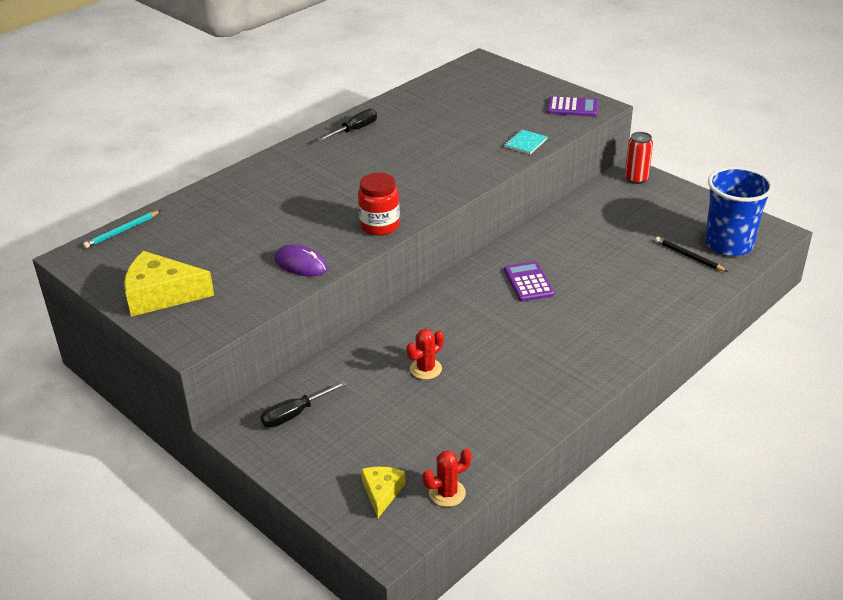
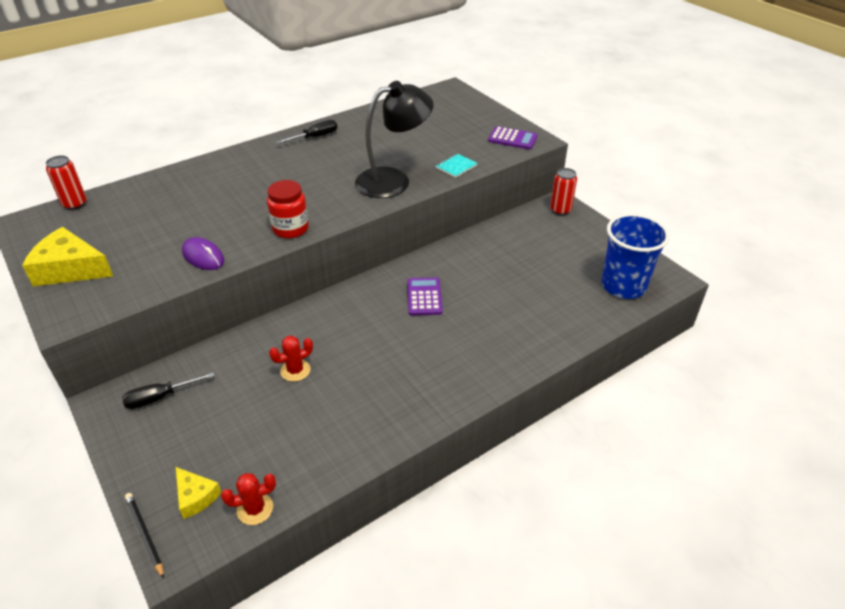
camera: 10 degrees right, 5 degrees up
turquoise pencil [83,210,161,248] -> red can [46,155,87,210]
yellow cheese [361,467,405,518] -> yellow cheese turned 120 degrees clockwise [176,467,222,519]
black pencil [655,237,728,272] -> black pencil moved to [125,493,164,579]
none -> black lamp [355,81,433,198]

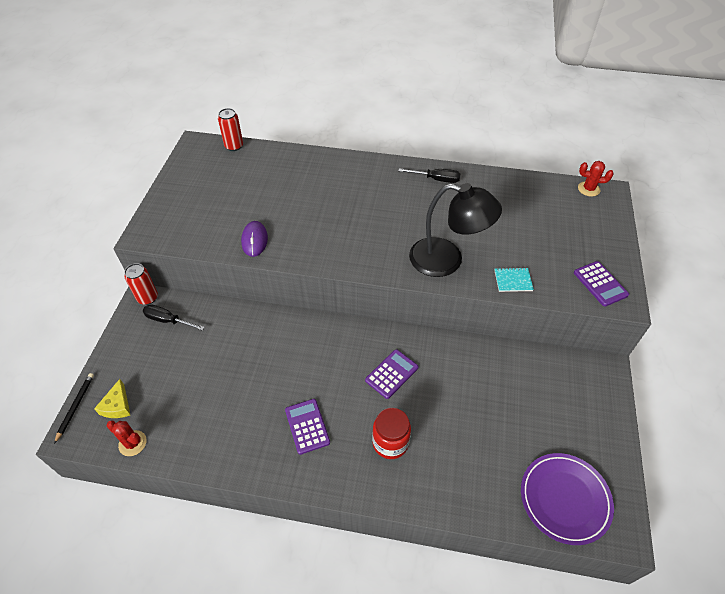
camera: 45 degrees right, 10 degrees up
yellow cheese [22,227,113,286] -> none
red jar [267,180,309,238] -> red jar moved to [372,408,411,459]
red cactus [269,336,313,382] -> red cactus moved to [578,161,614,196]
red can [550,168,577,215] -> red can moved to [124,263,158,305]
blue cup [601,214,670,299] -> purple plate [521,453,614,545]
none -> purple calculator [285,399,330,455]

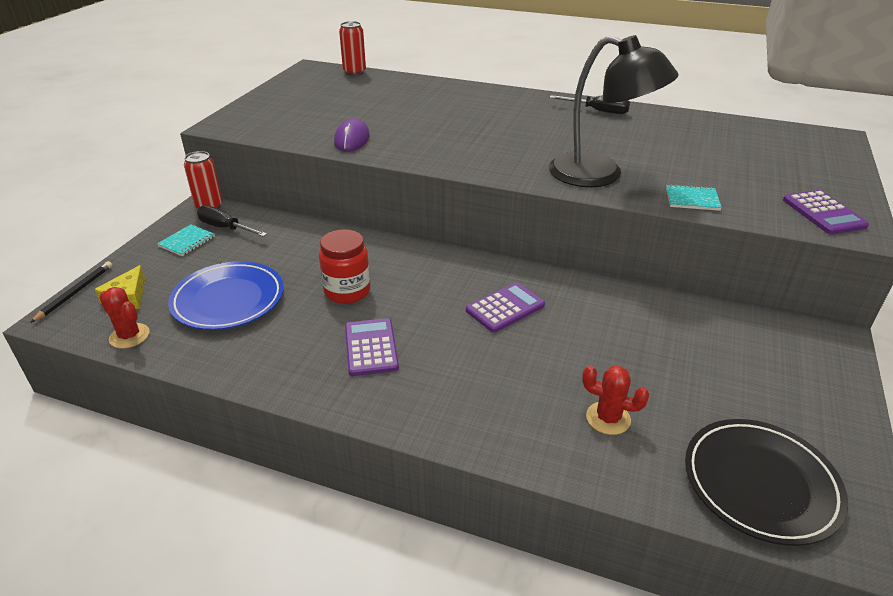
camera: 10 degrees right, 15 degrees down
red jar [372,408,411,459] -> red jar moved to [319,229,370,304]
purple plate [521,453,614,545] -> black plate [685,419,848,546]
red cactus [578,161,614,196] -> red cactus moved to [582,366,649,435]
none -> turquoise notebook [157,224,215,256]
none -> blue plate [168,261,284,330]

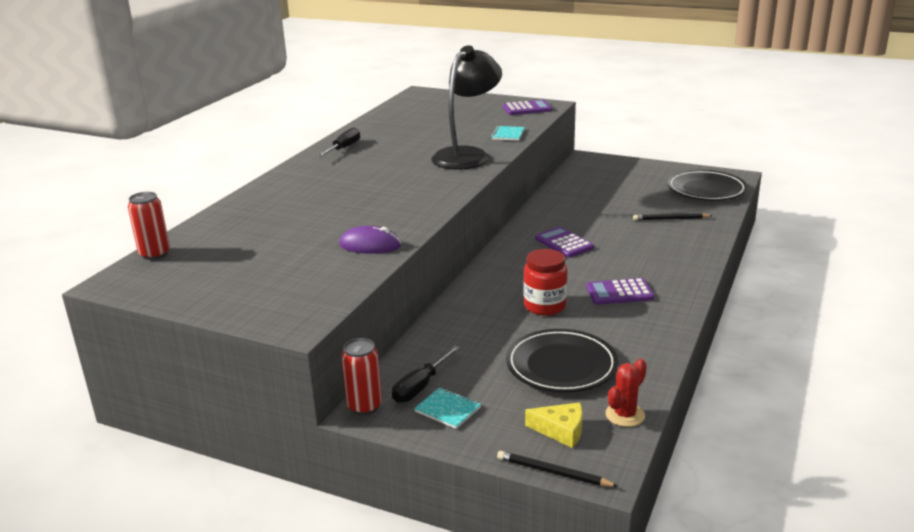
camera: 85 degrees left, 10 degrees down
blue plate [168,261,284,330] -> black plate [506,329,618,392]
red cactus [582,366,649,435] -> black pencil [633,213,712,220]

